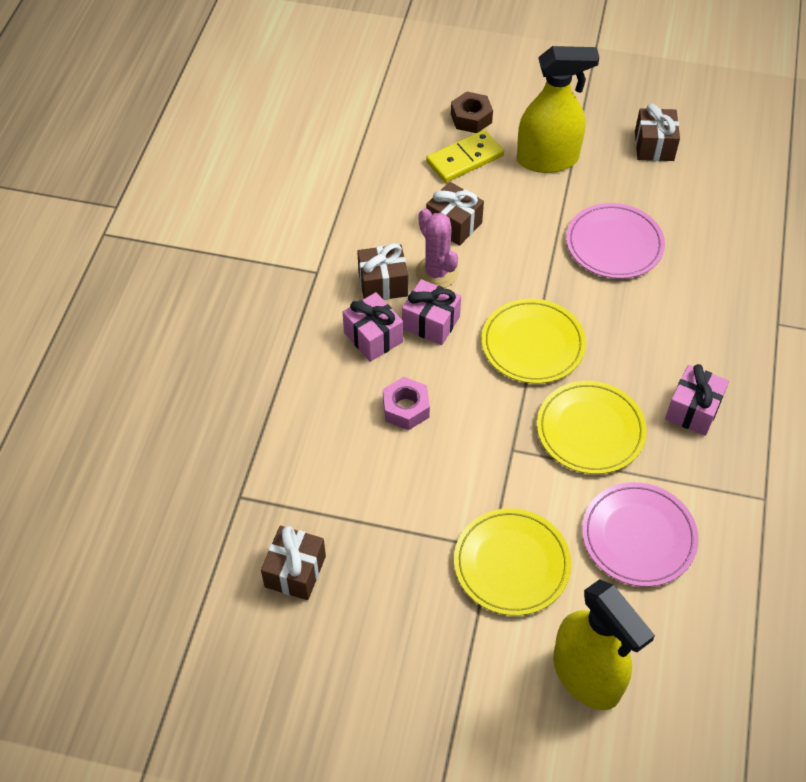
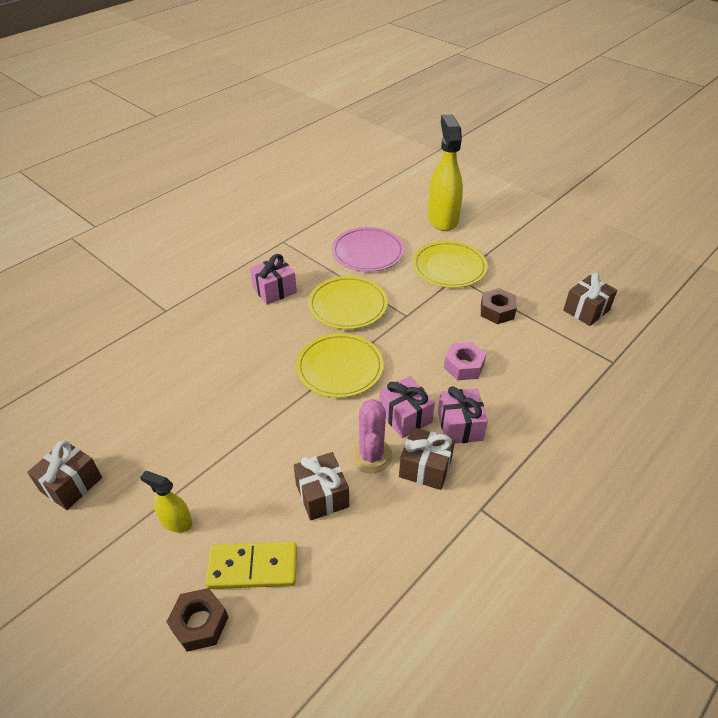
camera: 150 degrees left, 10 degrees down
yellow spray bottle [517,46,599,173] -> yellow spray bottle [140,471,192,533], size x0.49
pink plate [566,203,665,279] -> none
none -> brown nut [481,288,517,324]

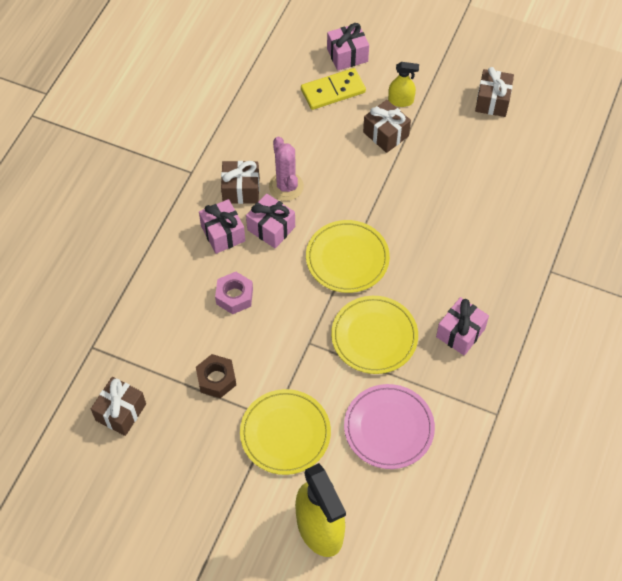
camera: 160 degrees right, 15 degrees up
brown nut [166,588,228,652] -> pink gift [327,23,369,71]
brown gift [294,452,349,521] -> brown gift moved to [363,100,411,153]

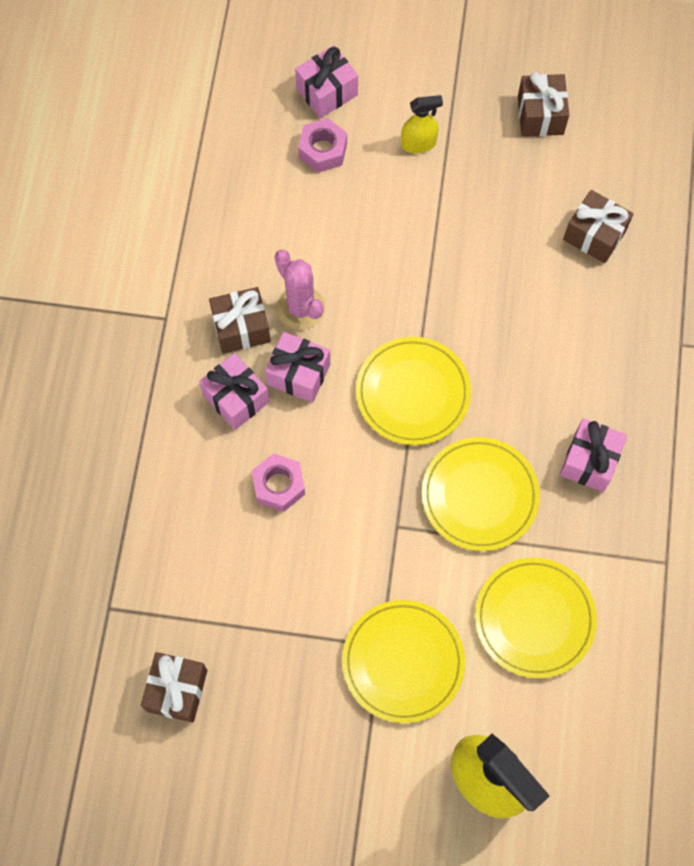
camera: 15 degrees left, 10 degrees up
brown nut [196,354,236,398] -> none
yellow domino [301,68,366,110] -> pink nut [298,118,347,173]
pink plate [344,384,435,469] -> yellow plate [475,557,597,679]
brown gift [363,100,411,153] -> brown gift moved to [563,190,633,263]

